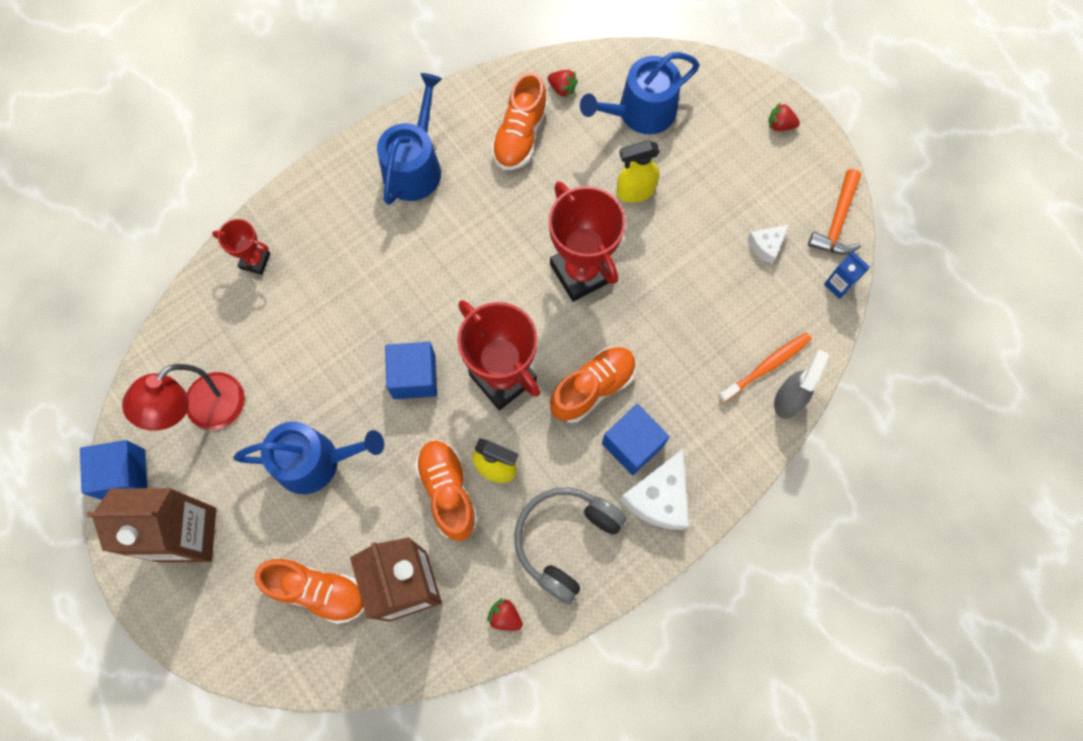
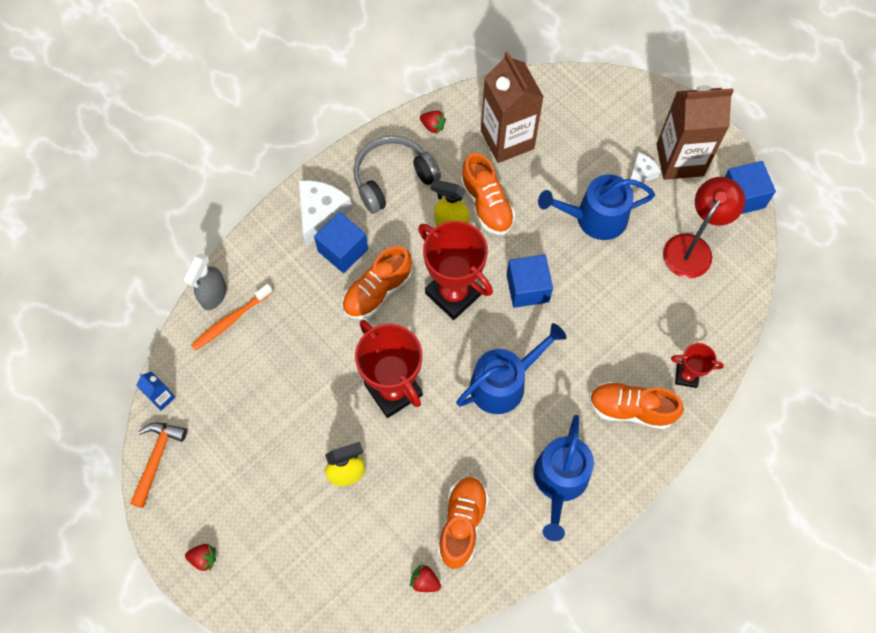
camera: 175 degrees right, 5 degrees down
orange shoe [254,558,364,624] -> orange shoe moved to [589,382,684,429]
grey headphones [514,487,626,604] -> grey headphones turned 150 degrees counterclockwise [353,136,441,214]
blue watering can [580,52,700,134] -> blue watering can moved to [456,323,567,414]
white cheese [748,224,789,264] -> white cheese moved to [630,152,661,186]

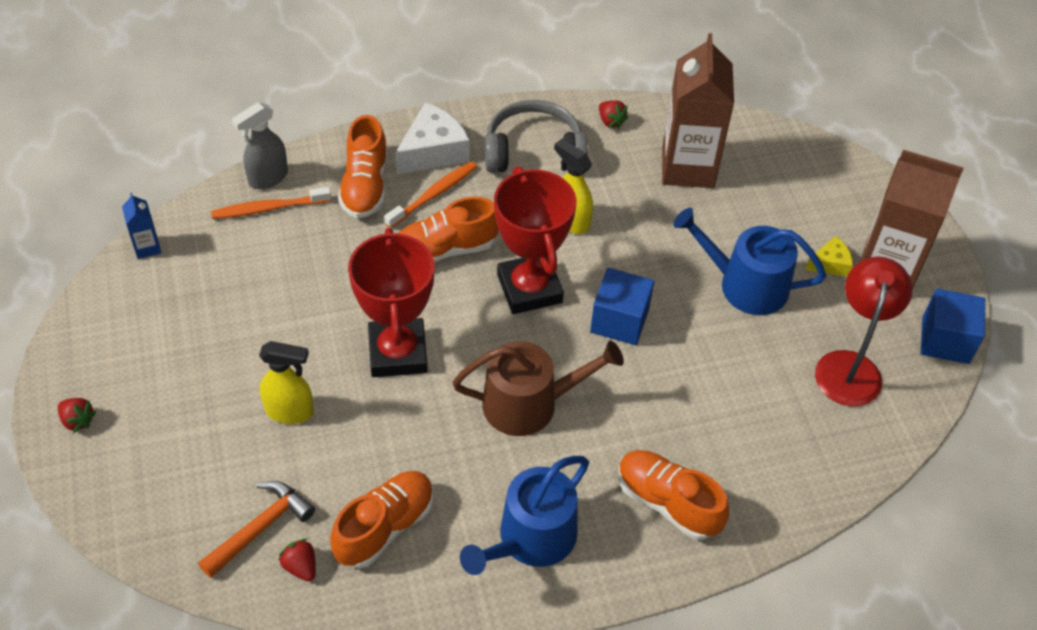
camera: 25 degrees right, 15 degrees down
orange hammer [130,422,187,508] -> orange hammer moved to [198,481,315,578]
blue cube [314,212,368,273] -> orange toothbrush [384,161,477,228]
blue watering can [456,323,567,414] -> brown watering can [453,341,624,436]
orange shoe [461,153,515,235] -> orange shoe moved to [338,115,388,218]
white cheese [630,152,661,186] -> yellow cheese [805,236,853,277]
red lamp [663,177,745,278] -> red lamp turned 45 degrees counterclockwise [815,256,913,406]
red trophy [671,343,724,388] -> none

